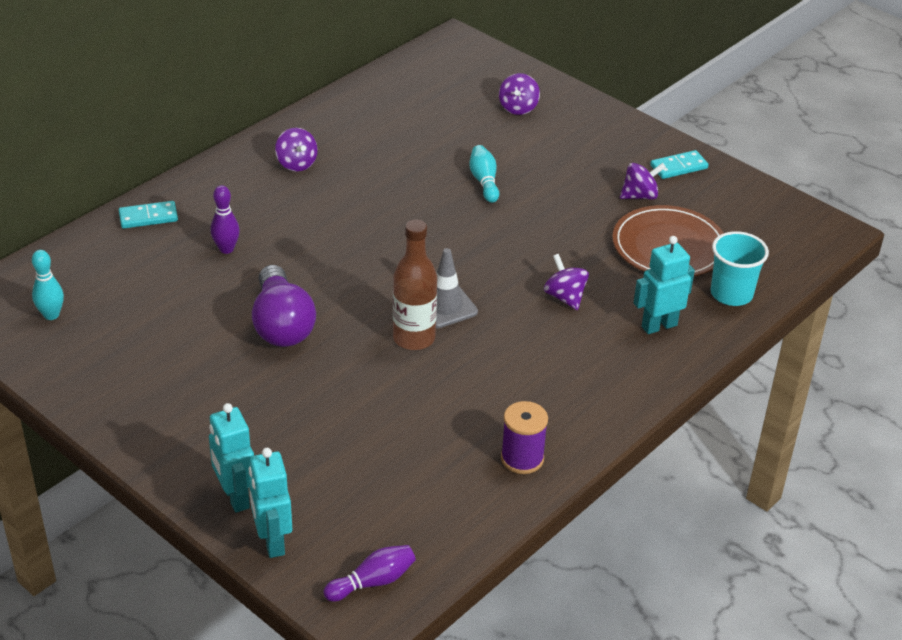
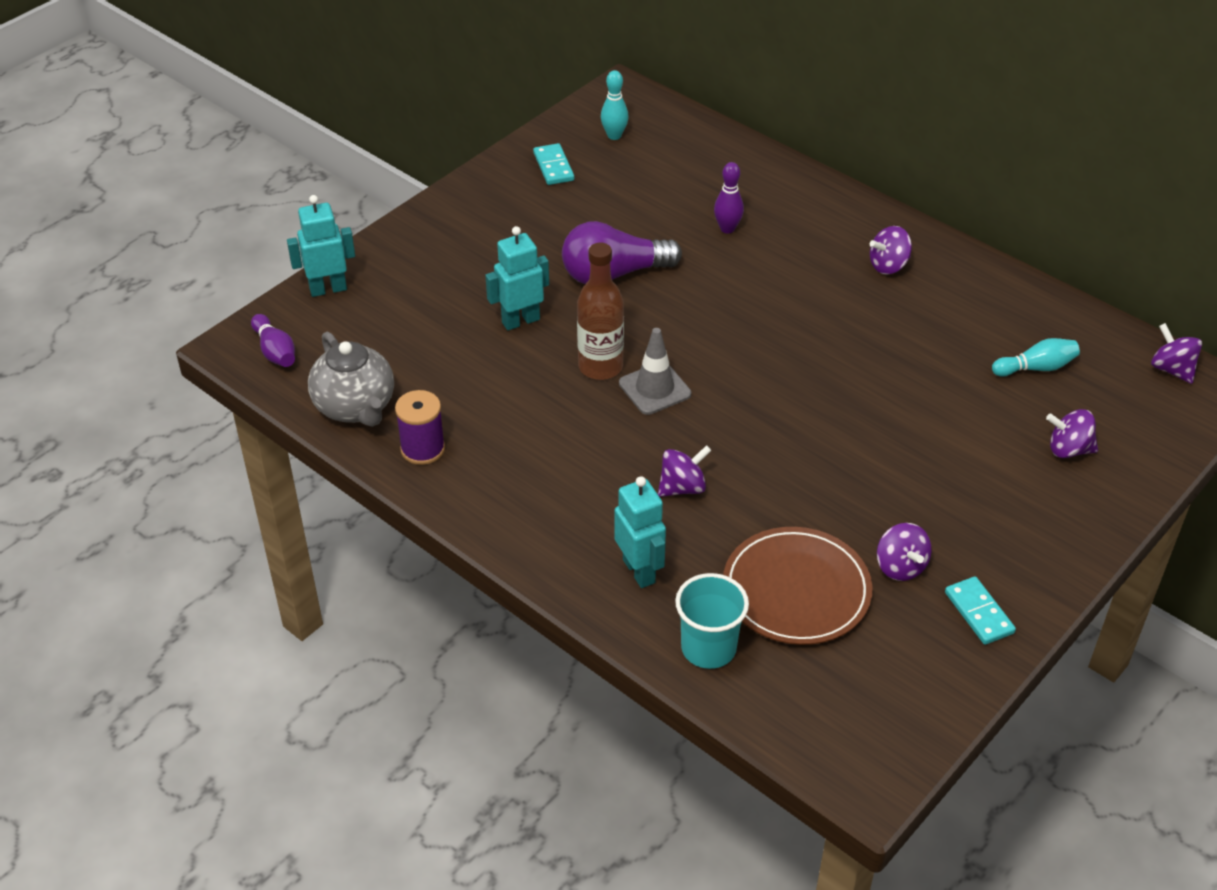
camera: 90 degrees right, 5 degrees up
turquoise domino [119,201,178,229] -> turquoise domino moved to [533,143,574,185]
turquoise robot [209,403,254,513] -> turquoise robot moved to [485,226,549,330]
turquoise bowling pin [470,145,499,203] -> turquoise bowling pin moved to [992,338,1080,377]
none -> grey teapot [308,332,394,427]
none -> purple spinning top [1151,323,1202,384]

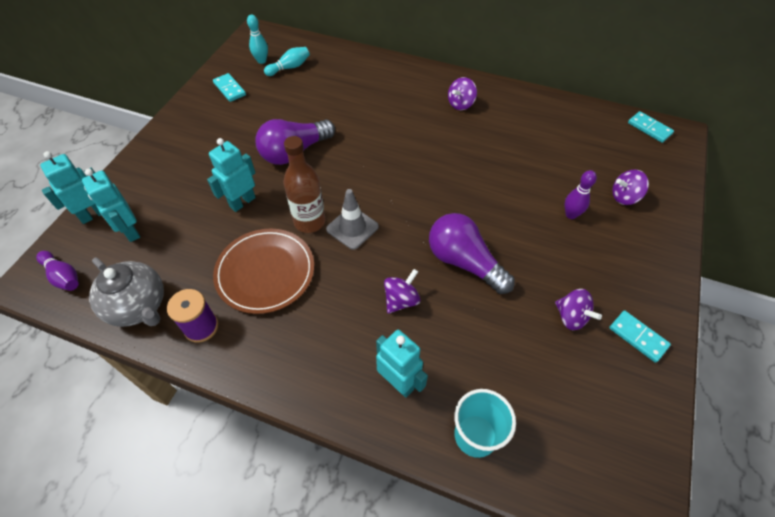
camera: 20 degrees left, 10 degrees up
purple bowling pin [714,162,744,234] -> purple bowling pin moved to [564,170,597,219]
brown plate [723,527,872,645] -> brown plate moved to [213,229,314,314]
turquoise bowling pin [992,338,1080,377] -> turquoise bowling pin moved to [264,47,310,76]
purple spinning top [1151,323,1202,384] -> turquoise domino [628,111,674,143]
none -> turquoise robot [82,169,140,242]
none -> purple light bulb [429,213,515,294]

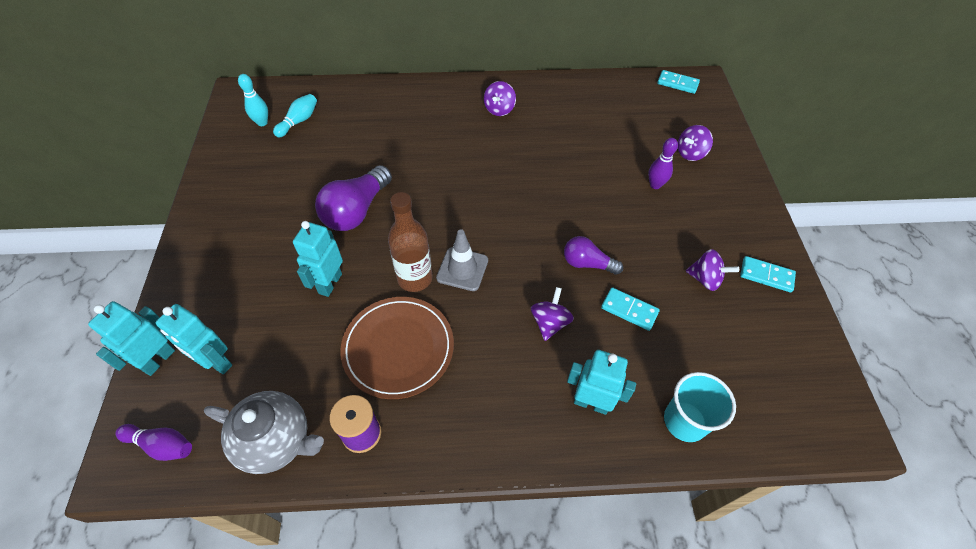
camera: 25 degrees left, 0 degrees up
turquoise domino [213,73,246,102] -> turquoise domino moved to [601,287,660,331]
purple light bulb [429,213,515,294] -> purple light bulb [564,236,623,275], size x0.61

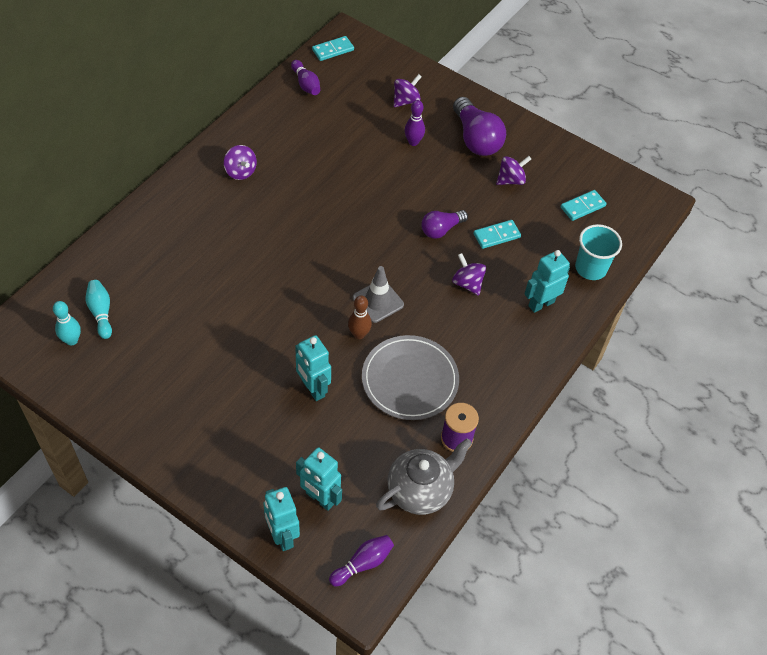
camera: 55 degrees left, 0 degrees up
turquoise robot [156,304,232,374] -> turquoise robot turned 60 degrees clockwise [296,447,342,511]
purple light bulb [315,165,392,231] -> purple light bulb moved to [453,97,506,156]
brown plate [340,297,454,399] -> grey plate [362,335,459,420]
brown bottle [388,192,432,292] -> brown bowling pin [348,295,372,339]
purple spinning top [678,125,713,161] -> purple spinning top turned 135 degrees counterclockwise [394,74,422,107]
turquoise domino [740,256,796,292] -> turquoise domino moved to [561,190,606,221]
none -> purple bowling pin [291,60,320,95]

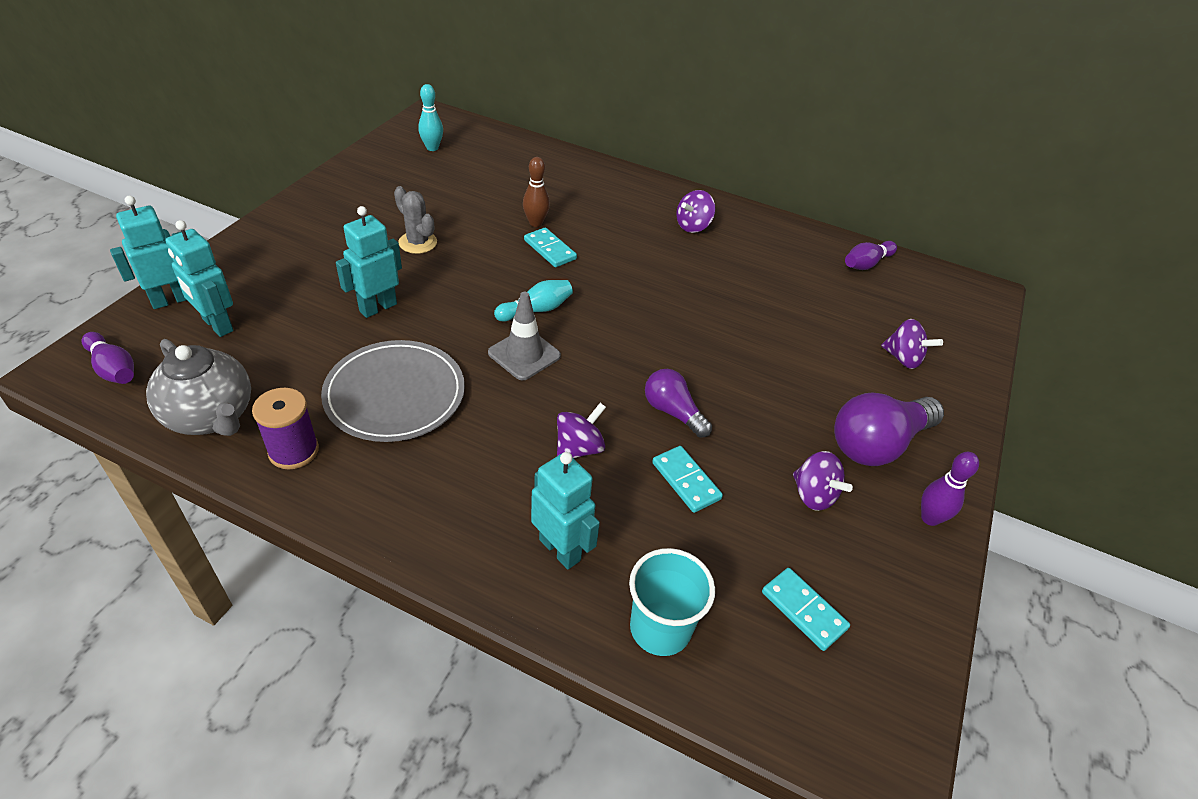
camera: 80 degrees right, 10 degrees down
turquoise bowling pin [86,280,112,339] -> turquoise bowling pin moved to [494,280,573,322]
turquoise robot [296,447,342,511] -> turquoise robot turned 75 degrees counterclockwise [165,220,234,337]
turquoise domino [312,36,354,61] -> turquoise domino moved to [524,227,577,267]
brown bowling pin [348,295,372,339] -> brown bowling pin moved to [523,157,550,227]
purple bowling pin [404,100,425,146] -> purple bowling pin moved to [921,452,979,526]
none -> grey cactus [394,186,437,254]

